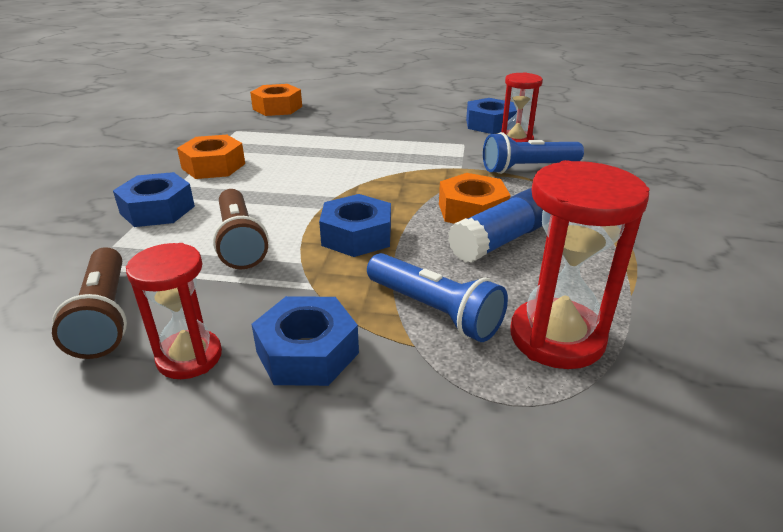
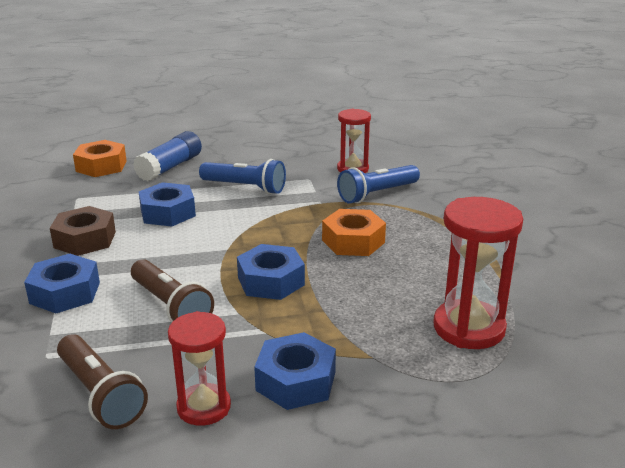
camera: 20 degrees left, 5 degrees down
orange nut [177,135,245,179] -> brown nut [50,206,116,256]
blue flashlight [367,253,508,342] -> blue flashlight moved to [199,159,286,194]
blue glue stick [448,188,543,263] -> blue glue stick moved to [133,131,202,181]
blue nut [466,98,517,134] -> blue nut moved to [139,182,196,226]

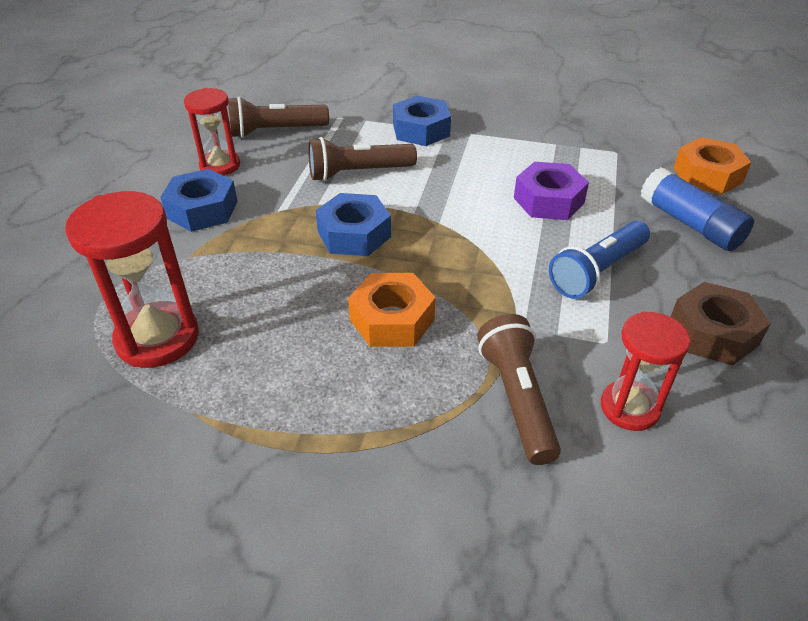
camera: 115 degrees right, 15 degrees up
brown nut [50,206,116,256] -> brown nut moved to [671,282,771,366]
blue nut [139,182,196,226] -> purple nut [514,162,589,220]
blue flashlight [337,165,420,204] -> brown flashlight [477,314,561,465]

